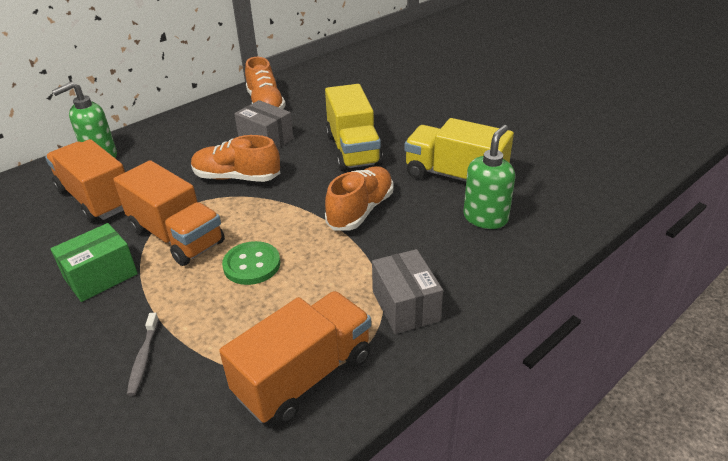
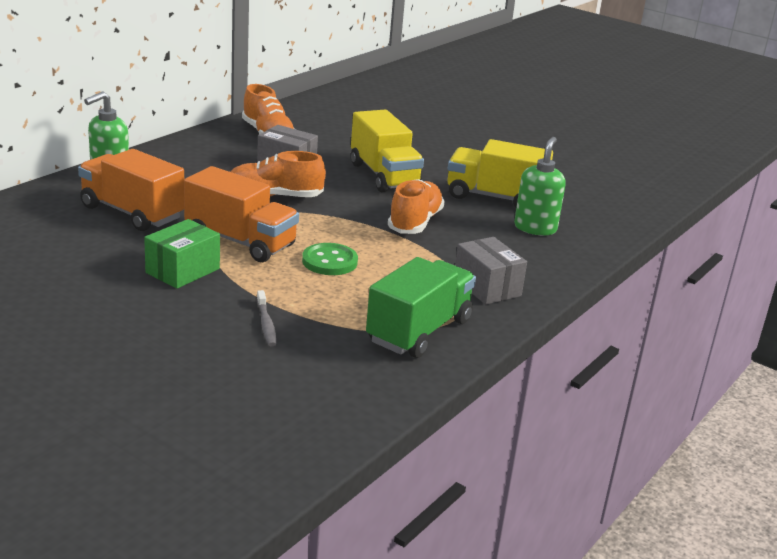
camera: 15 degrees left, 10 degrees down
orange truck [219,291,371,425] -> green truck [366,257,476,358]

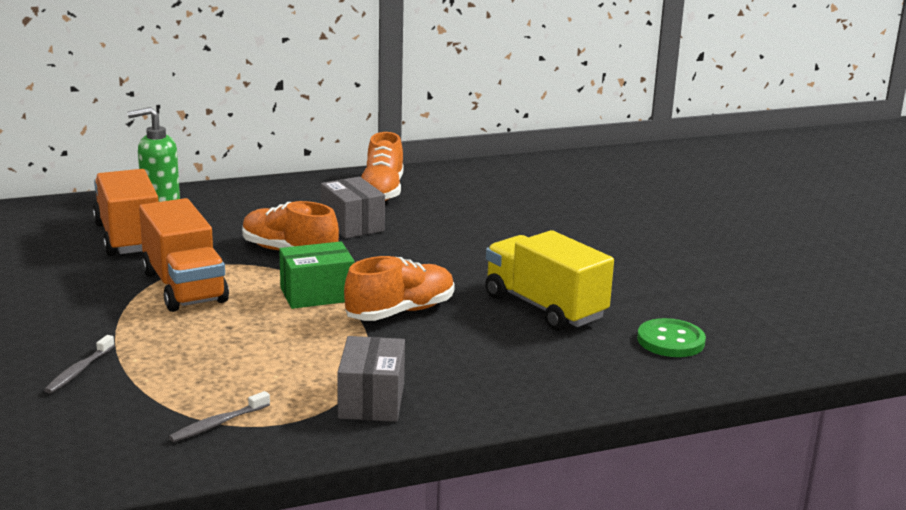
camera: 35 degrees right, 5 degrees down
green box [144,219,220,289] -> green box moved to [279,241,355,309]
green button [302,243,358,275] -> green button moved to [637,318,706,357]
yellow truck [351,110,424,192] -> none
green truck [366,257,476,358] -> grey toothbrush [169,391,270,442]
green soap dispenser [514,137,566,235] -> none

